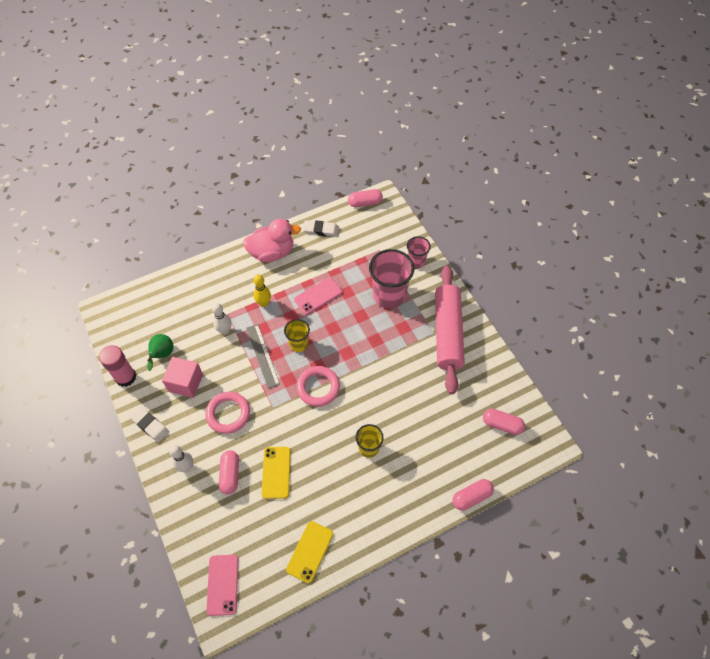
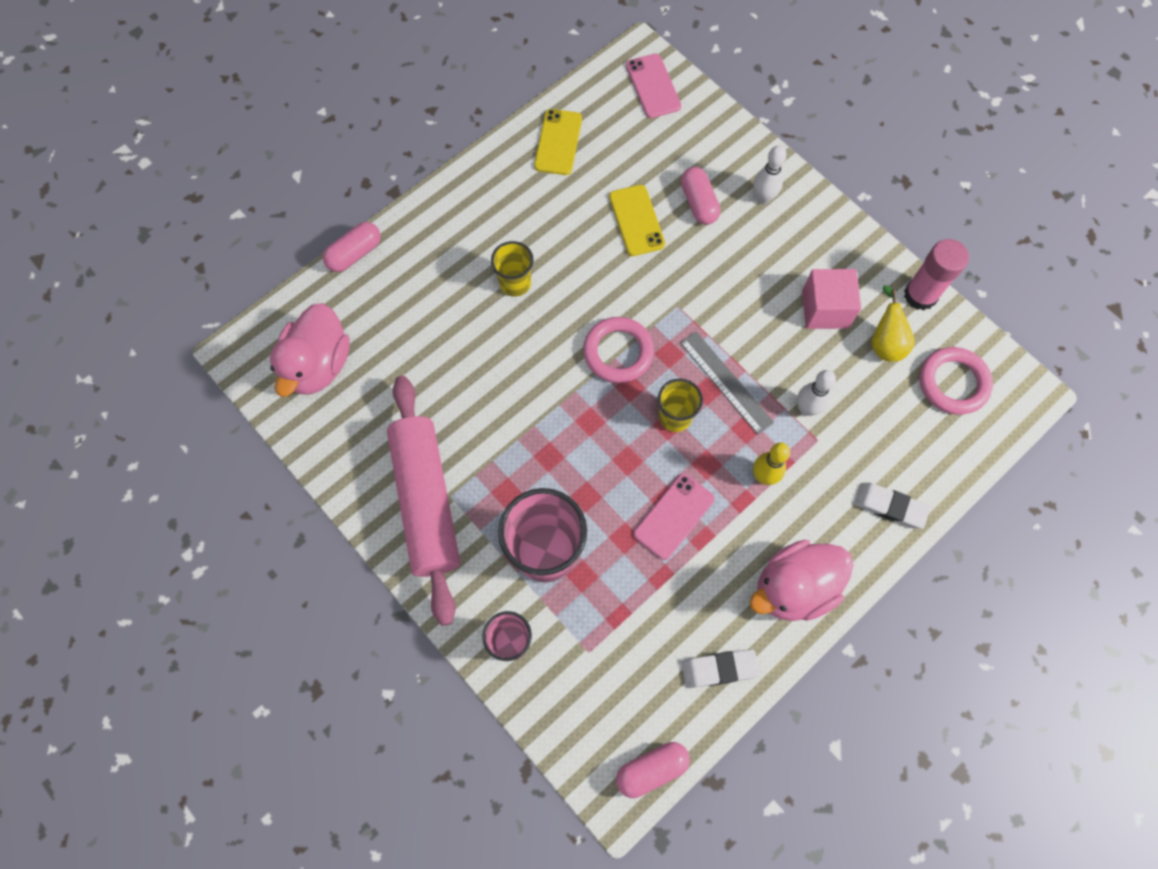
camera: 165 degrees right, 10 degrees up
white eraser [129,406,169,443] -> white eraser moved to [854,483,930,529]
green pear [147,334,173,371] -> yellow pear [871,285,915,362]
pink ring [205,392,250,434] -> pink ring moved to [919,347,993,415]
pink capsule [483,409,525,435] -> pink duck [270,303,350,397]

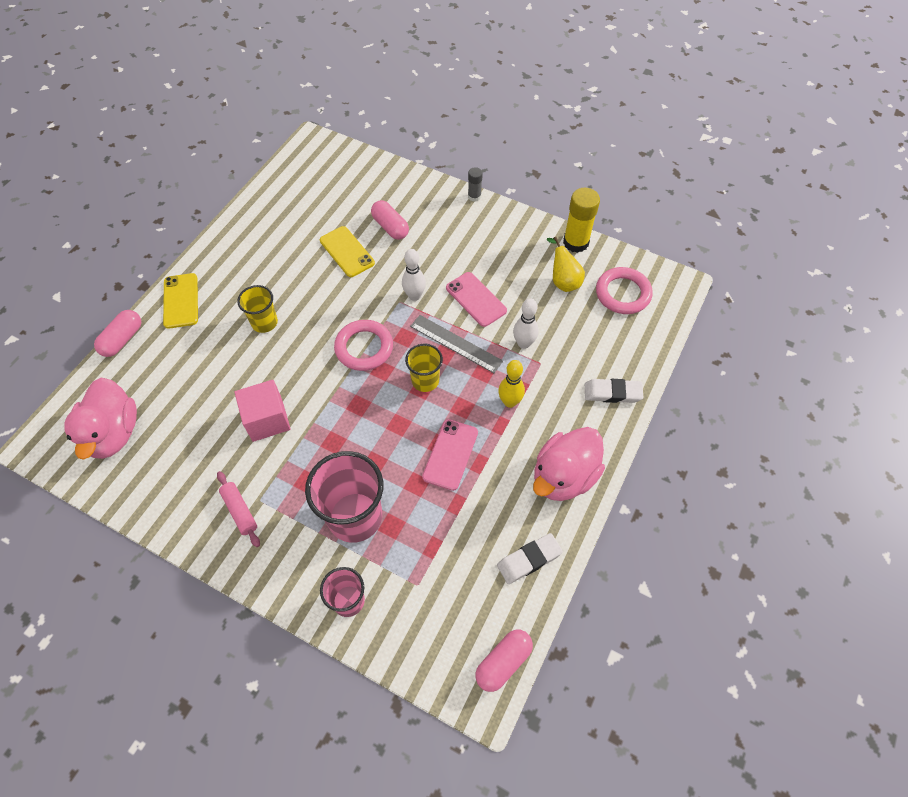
camera: 20 degrees left, 10 degrees down
pink rolling pin [387,376,460,626] -> pink rolling pin [217,471,260,547], size x0.41
yellow phone [534,109,582,175] -> yellow phone moved to [163,273,198,329]
pink phone [626,54,681,118] -> pink phone moved to [446,272,507,327]
white bowling pin [753,145,786,204] -> white bowling pin moved to [402,249,426,301]
pink cube [802,269,861,329] -> pink cube moved to [234,380,291,442]
pink glue stick [904,239,969,310] -> yellow glue stick [563,188,600,253]
none -> grey glue stick [468,167,483,202]

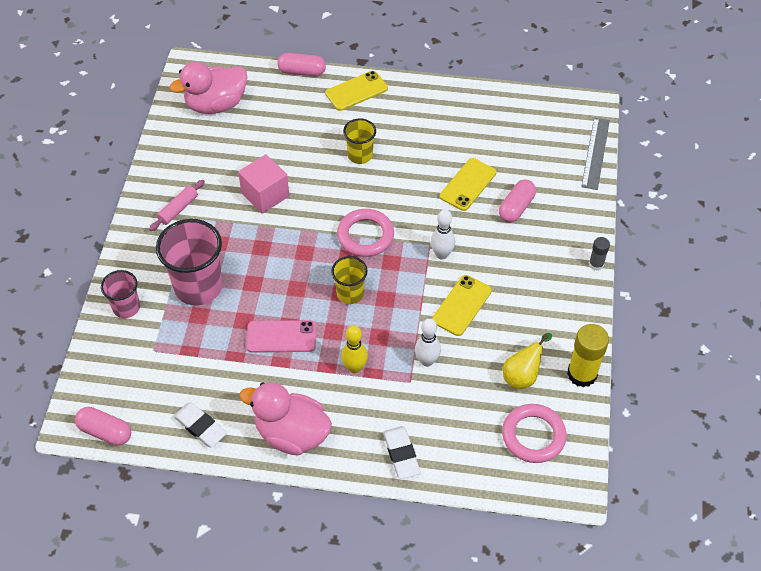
camera: 70 degrees right, 5 degrees down
grey ruler [410,315,503,373] -> grey ruler moved to [581,117,610,190]
pink phone [446,272,507,327] -> yellow phone [432,275,492,336]

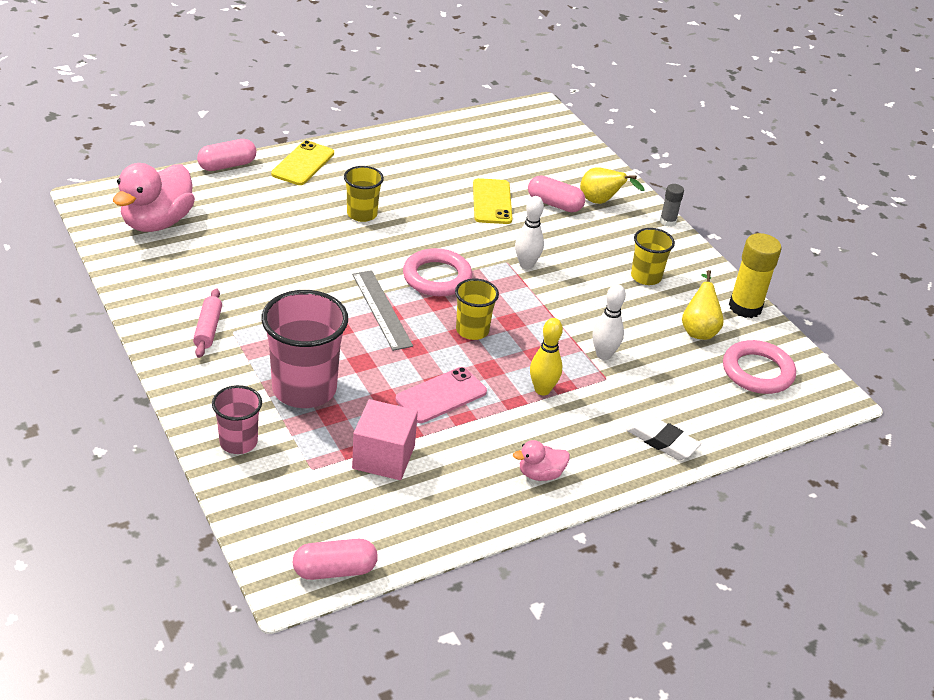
camera: 40 degrees left, 15 degrees down
white eraser [173,402,227,447] -> none
pink cube [238,154,289,214] -> pink cube moved to [352,399,418,480]
pink duck [239,382,332,456] -> pink duck [513,440,570,481], size x0.49
yellow phone [432,275,492,336] -> none
pink capsule [499,179,536,222] -> pink capsule turned 60 degrees counterclockwise [528,175,585,212]
grey ruler [581,117,610,190] -> grey ruler moved to [352,270,413,351]
none -> yellow pear [580,167,645,204]
none -> yellow cup [631,228,675,285]

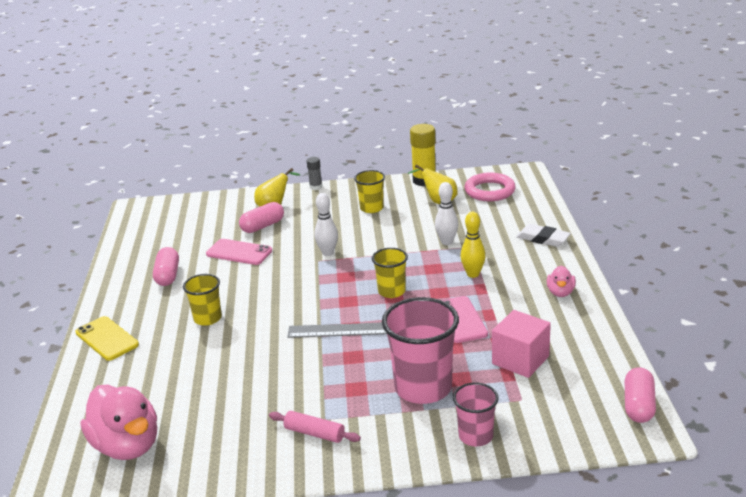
camera: 60 degrees left, 10 degrees down
pink capsule [197,139,257,171] -> pink capsule moved to [153,247,179,286]
pink ring [403,248,472,296] -> none
yellow phone [473,178,512,224] -> pink phone [206,239,272,265]
white eraser [626,414,701,460] -> white eraser turned 60 degrees clockwise [516,224,571,247]

